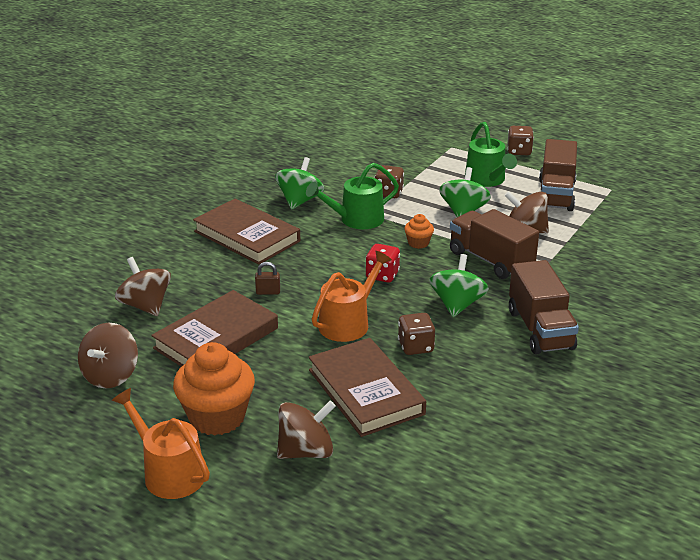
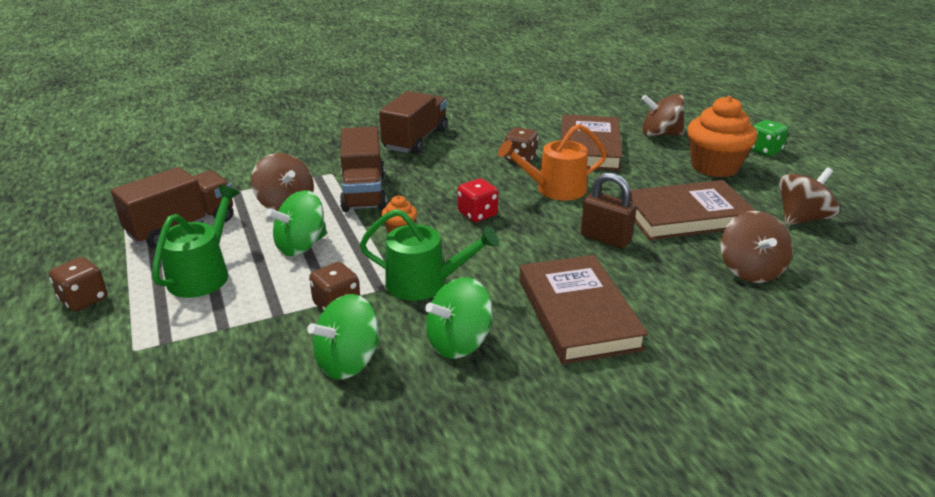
camera: 145 degrees left, 0 degrees up
orange watering can [112,388,210,499] -> green dice [751,120,788,156]
brown padlock [255,262,280,295] -> brown padlock [581,172,637,248], size x1.78
green spinning top [429,254,489,317] -> green spinning top moved to [307,294,379,379]

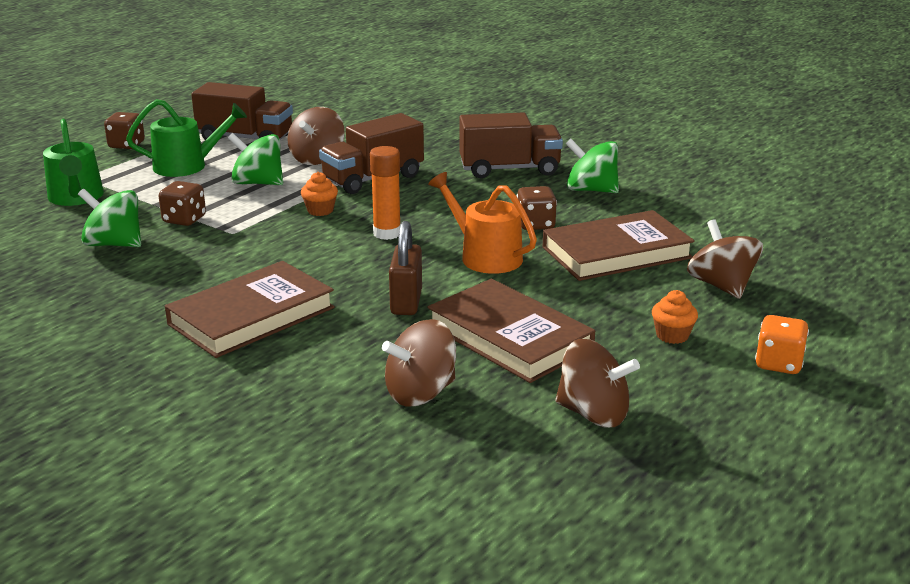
camera: 60 degrees right, 5 degrees down
green watering can [359,209,499,301] -> green watering can moved to [43,119,104,206]
green spinning top [425,277,493,359] -> green spinning top moved to [565,139,619,193]
red dice [458,179,498,222] -> orange glue stick [370,146,401,240]
orange cupcake [687,96,757,177] -> orange cupcake [652,290,698,344], size x0.47
green dice [751,120,788,156] -> orange dice [755,315,809,374]

